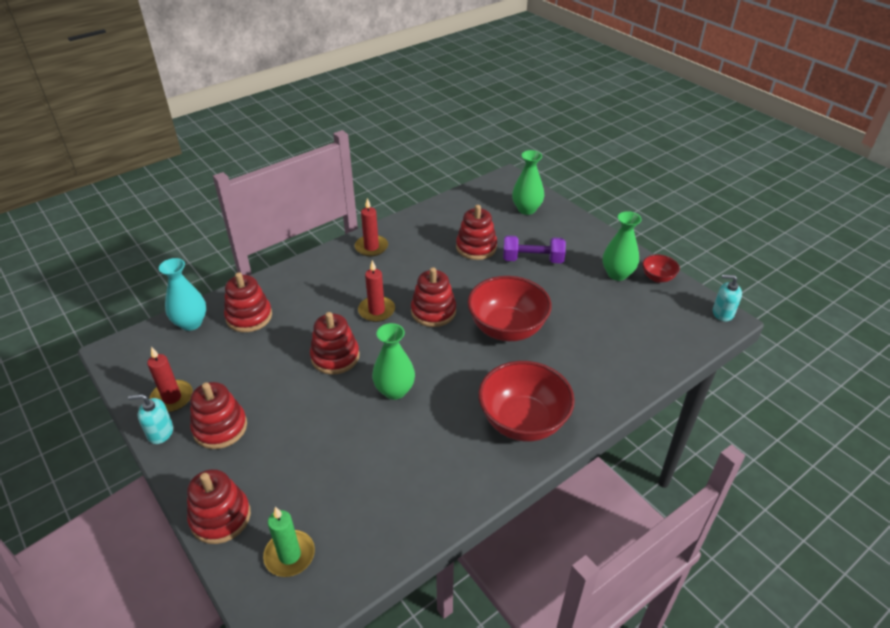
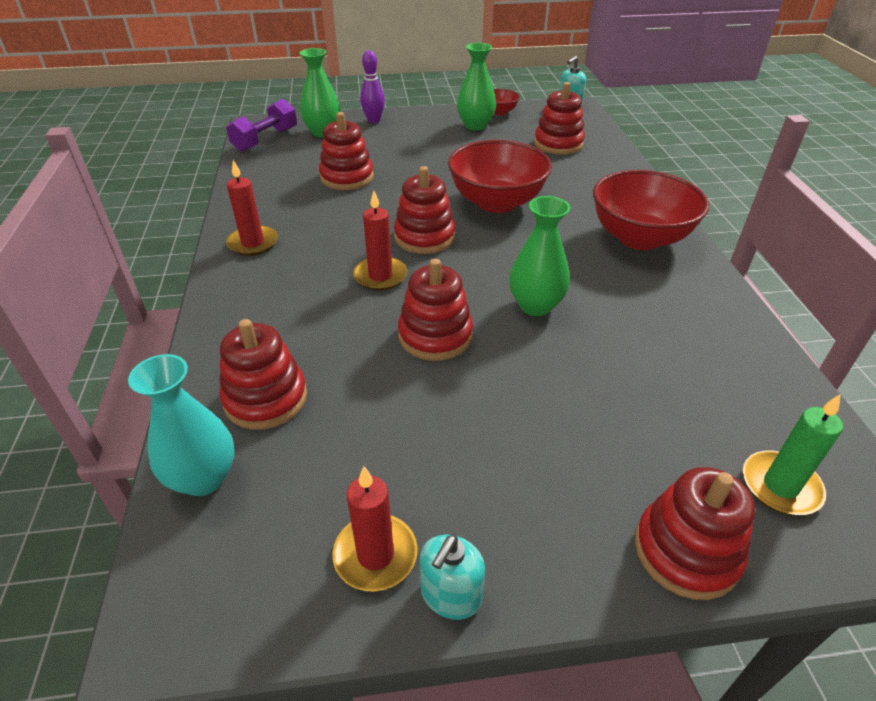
camera: 60 degrees left, 0 degrees up
red stacking toy [190,382,247,449] -> red stacking toy moved to [534,82,585,155]
purple dumbbell [503,235,566,263] -> purple dumbbell moved to [226,99,297,152]
none -> purple bowling pin [360,50,385,123]

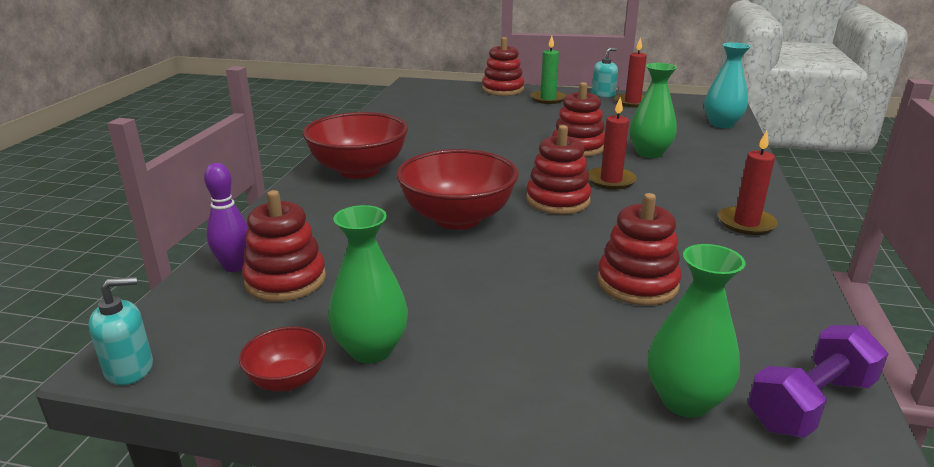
camera: 160 degrees left, 15 degrees down
red stacking toy [219,319,307,430] -> none
purple bowling pin [360,50,385,123] -> purple bowling pin moved to [204,163,249,272]
green vase [509,196,570,316] -> green vase moved to [630,63,677,158]
green candle [743,394,843,515] -> green candle moved to [530,36,566,104]

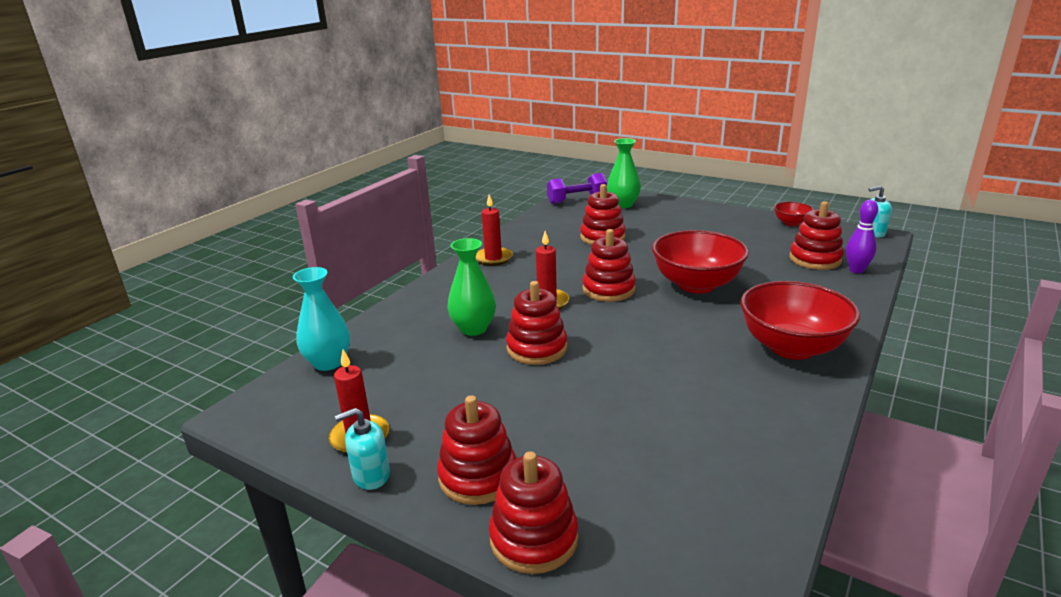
camera: 160 degrees left, 0 degrees up
green vase [328,205,408,363] -> none
green candle [530,36,566,104] -> red stacking toy [437,395,516,505]

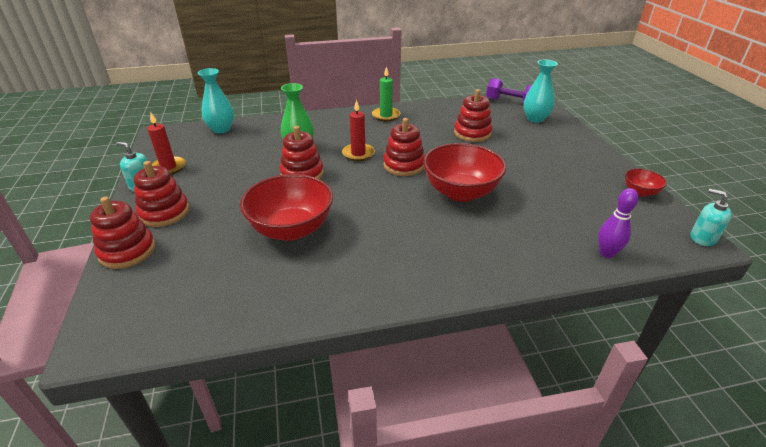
camera: 45 degrees right, 10 degrees up
red candle [476,195,513,266] -> green candle [372,66,400,121]
green vase [607,138,641,208] -> turquoise vase [523,60,558,123]
red bowl [740,281,860,360] -> red bowl moved to [240,174,333,241]
red stacking toy [789,201,844,270] -> none

